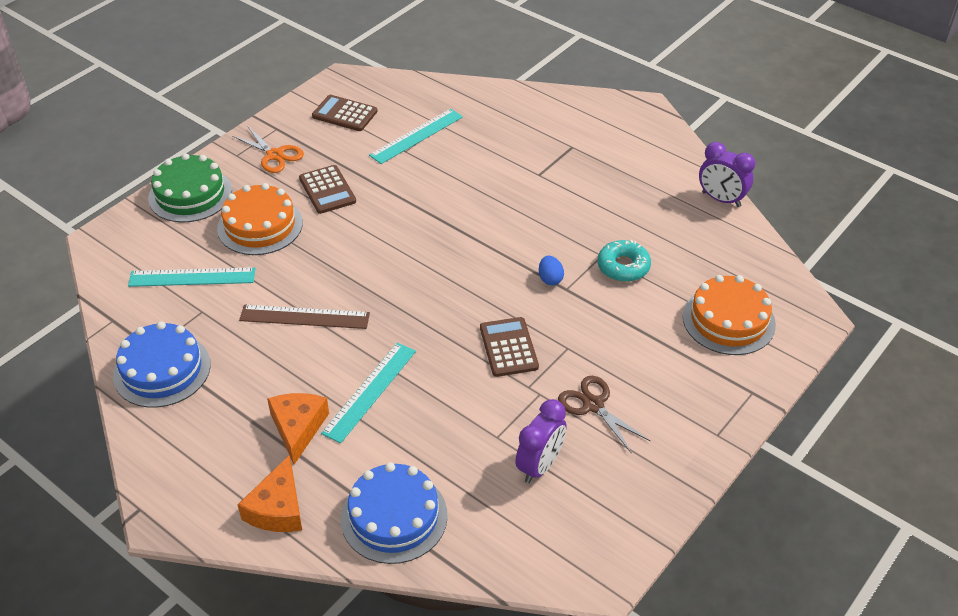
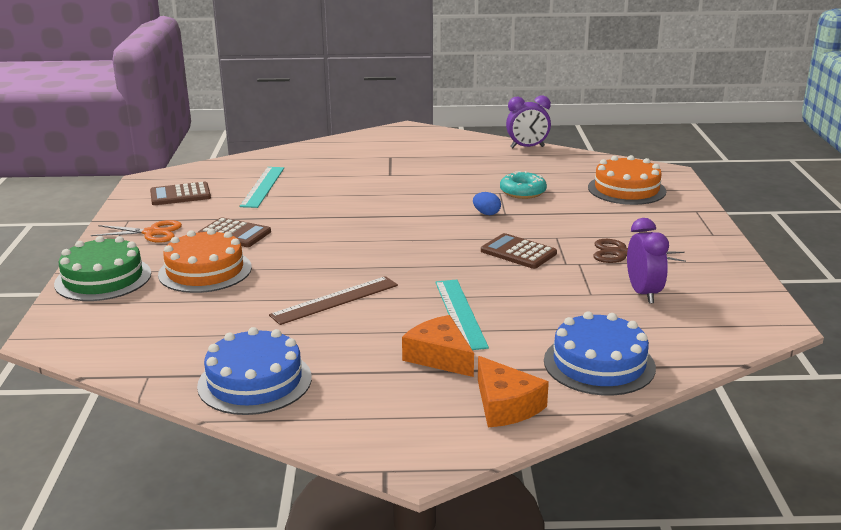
camera: 40 degrees left, 20 degrees down
turquoise ruler [128,267,255,287] -> none

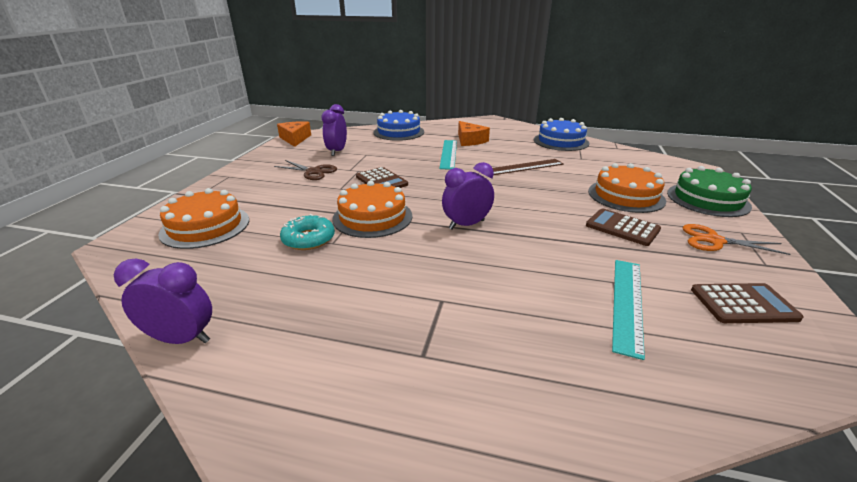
camera: 165 degrees left, 5 degrees up
blue egg [473,192,501,215] -> orange cake [332,181,412,238]
orange cheese [478,356,549,427] -> orange cheese moved to [277,121,311,147]
none -> purple clock [442,162,494,230]

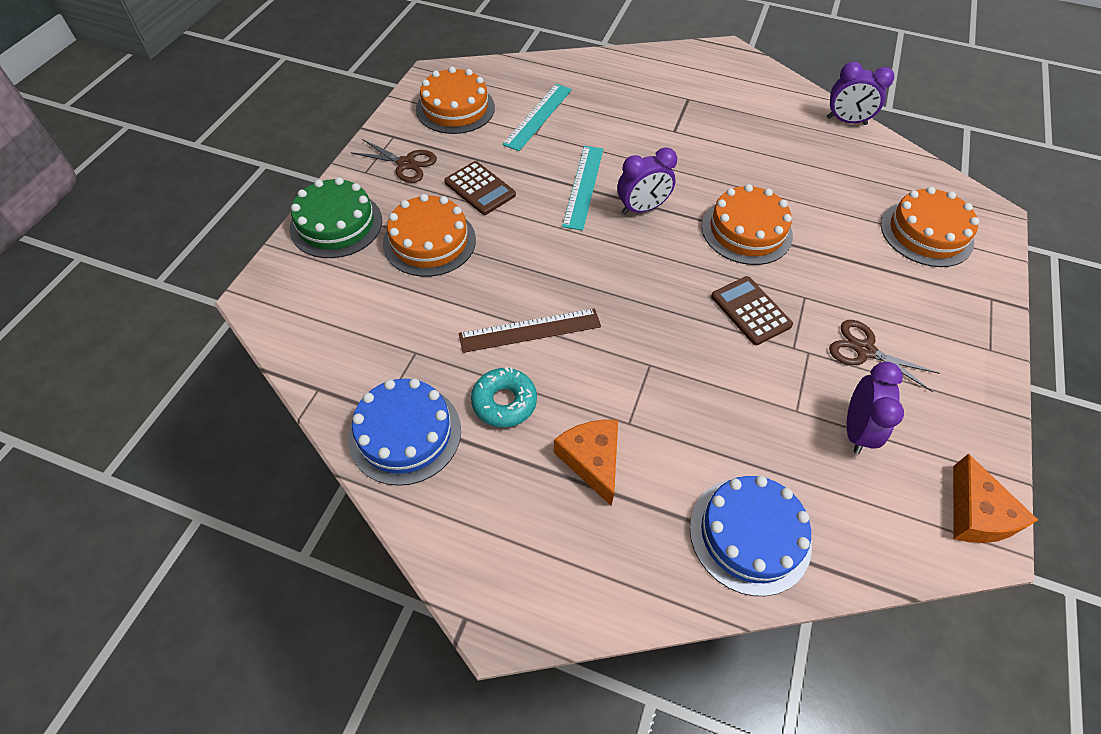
camera: 175 degrees left, 25 degrees up
turquoise donut [280,214,335,250] -> turquoise donut moved to [471,367,537,427]
turquoise ruler [439,140,457,170] -> turquoise ruler moved to [562,146,603,231]
orange scissors [682,224,791,255] -> brown scissors [350,139,437,183]
brown calculator [691,283,803,323] -> orange cake [416,67,495,134]

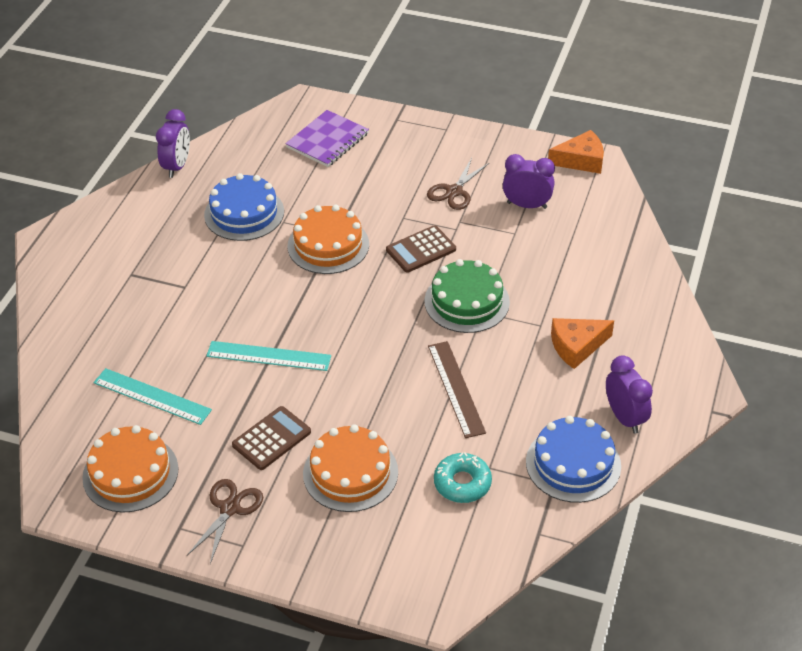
camera: 90 degrees left, 10 degrees down
green cake [290,177,382,258] -> green cake moved to [424,259,510,333]
turquoise donut [471,367,537,427] -> turquoise donut moved to [434,452,492,503]
purple clock [617,147,677,215] -> purple clock moved to [606,355,653,434]
blue cake [690,476,812,596] -> blue cake moved to [204,173,284,241]
orange cake [881,187,979,267] -> purple notebook [285,110,369,167]

